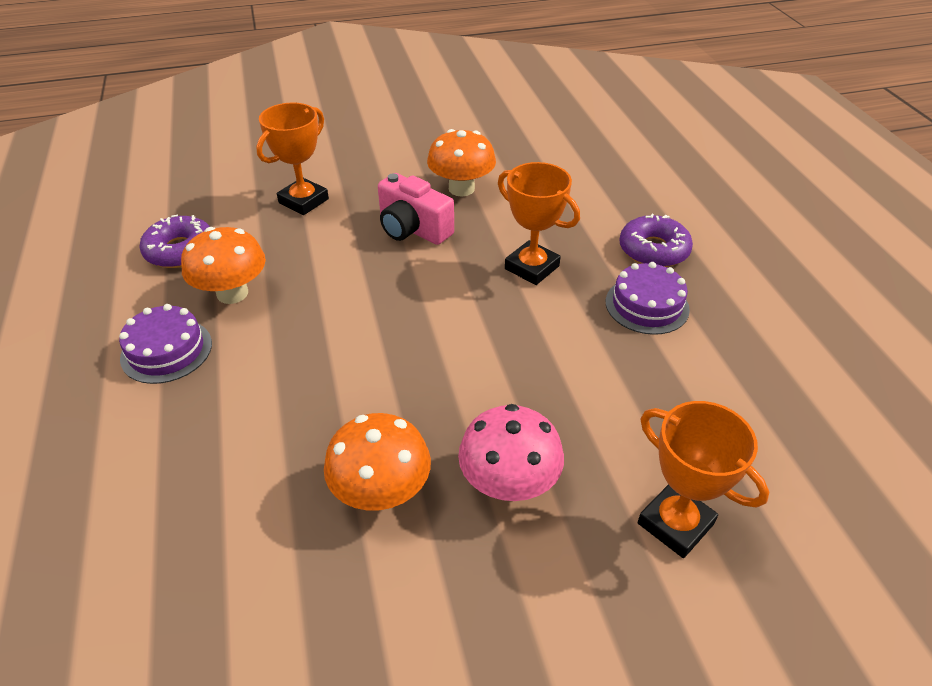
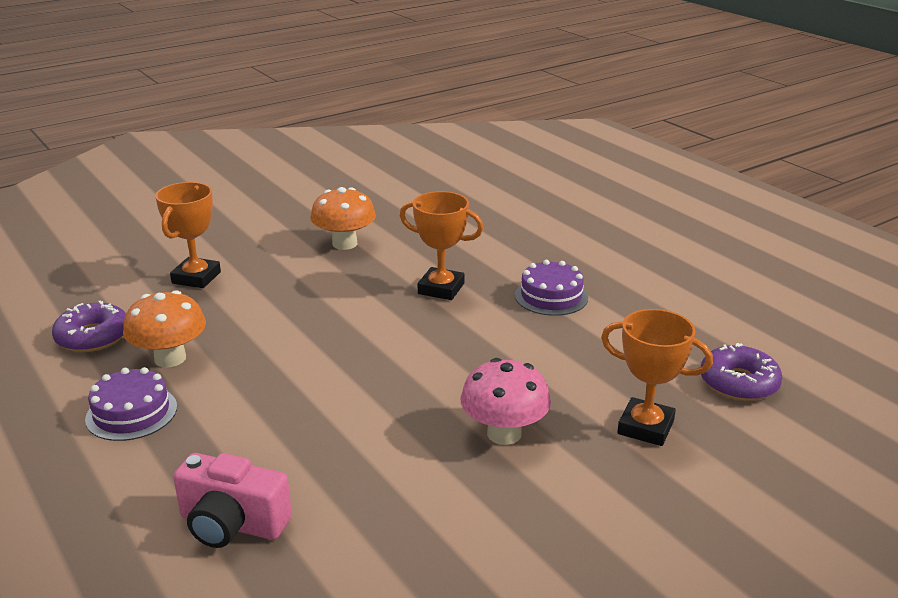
camera: 20 degrees left, 15 degrees down
orange mushroom [324,413,431,510] -> none
pink camera [378,173,454,245] -> pink camera moved to [173,453,292,548]
purple donut [619,214,693,267] -> purple donut moved to [701,343,783,401]

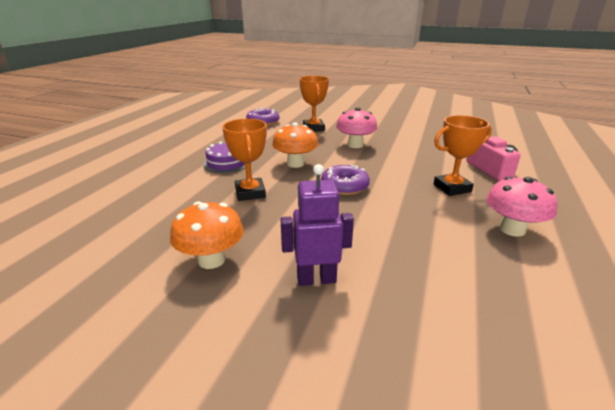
camera: 125 degrees left, 0 degrees up
purple donut [52,300,126,352] -> purple donut moved to [321,165,370,195]
purple cake [85,367,177,441] -> pink mushroom [486,177,558,237]
orange mushroom [123,290,206,368] -> orange mushroom moved to [272,122,318,168]
orange trophy [155,182,221,288] -> orange trophy moved to [434,115,492,196]
none -> purple robot [281,164,354,286]

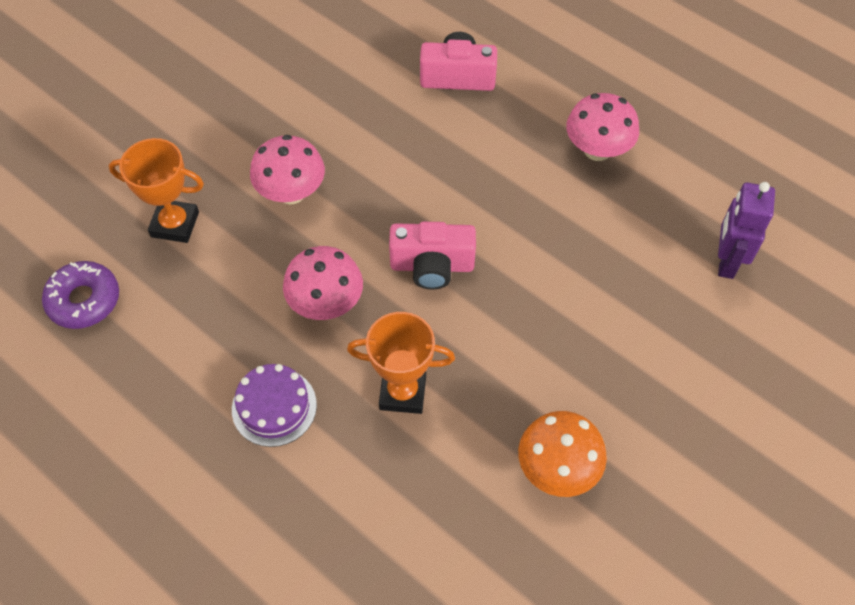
camera: 70 degrees left, 30 degrees up
orange mushroom [272,122,318,168] -> pink mushroom [283,246,363,320]
purple robot [281,164,354,286] -> purple robot moved to [718,182,775,279]
purple donut [321,165,370,195] -> pink camera [389,222,476,290]
orange trophy [434,115,492,196] -> none

